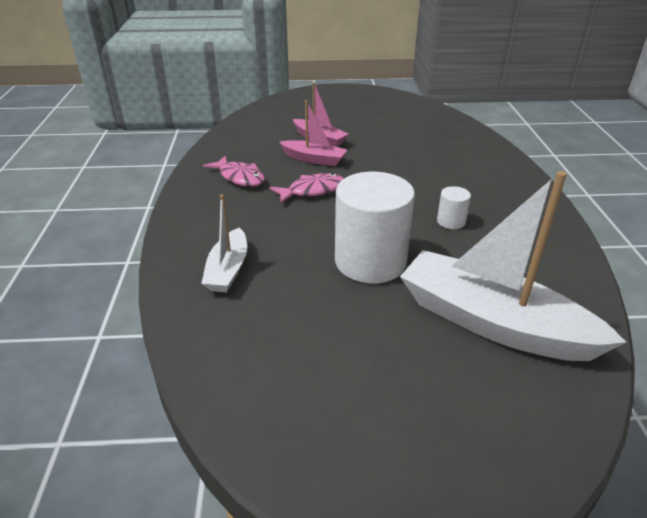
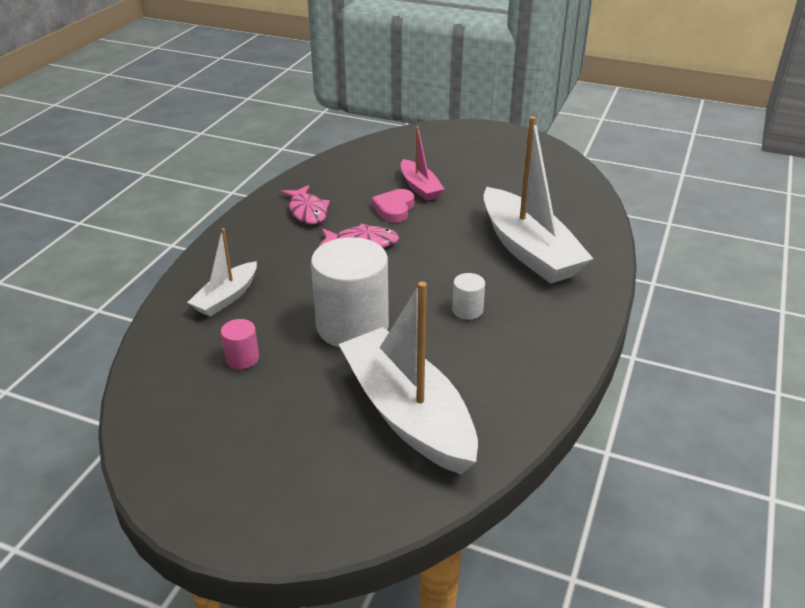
camera: 25 degrees right, 0 degrees up
pink boat [280,100,347,166] -> pink heart [372,189,414,223]
none -> pink cylinder [221,319,259,369]
none -> white boat [483,116,594,284]

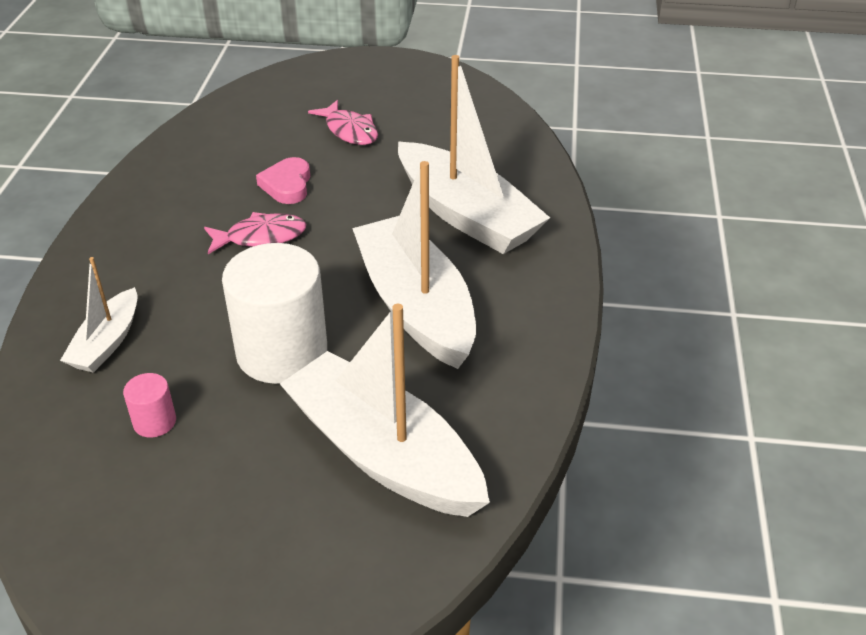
camera: 15 degrees left, 5 degrees up
pink fish [281,185,330,224] -> pink fish moved to [308,100,378,145]
pink boat [401,126,444,201] -> none
white cylinder [452,273,485,320] -> white boat [352,161,476,369]

